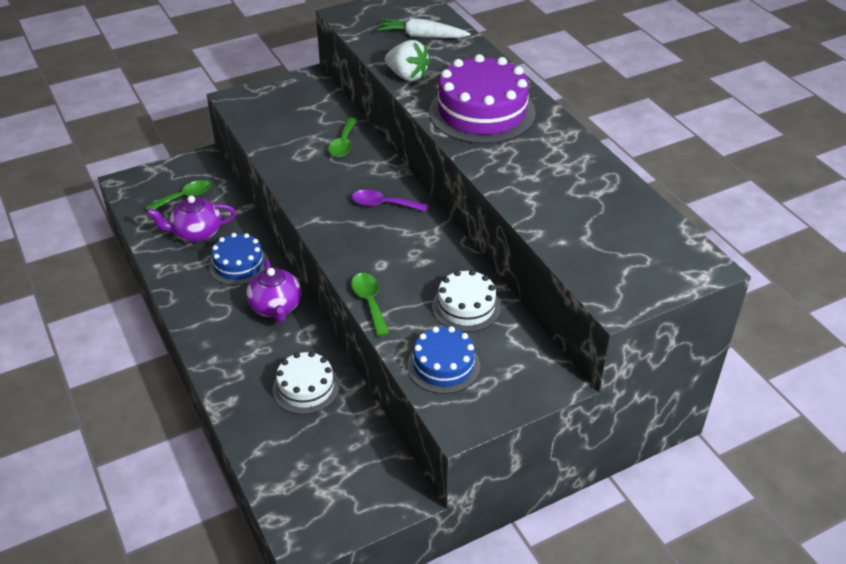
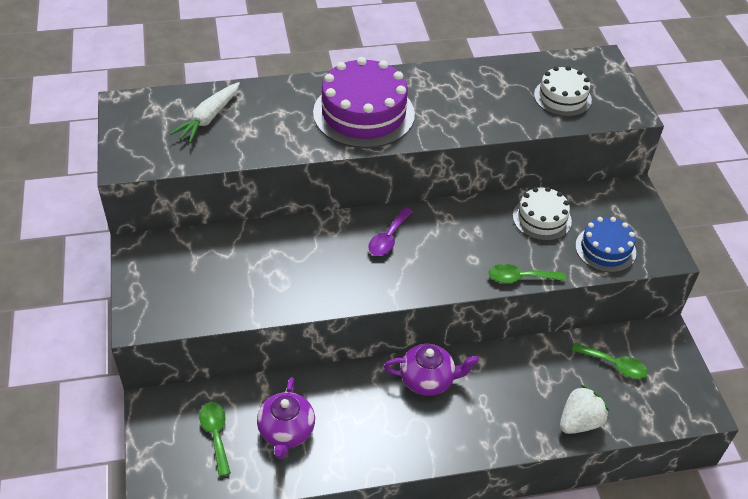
camera: 75 degrees left, 5 degrees up
blue cake [209,233,268,285] -> none
white cake [272,351,340,414] -> white cake moved to [534,66,592,117]
green spoon [328,117,358,157] -> green spoon moved to [572,343,648,379]
white strawberry [385,40,430,81] -> white strawberry moved to [560,385,609,434]

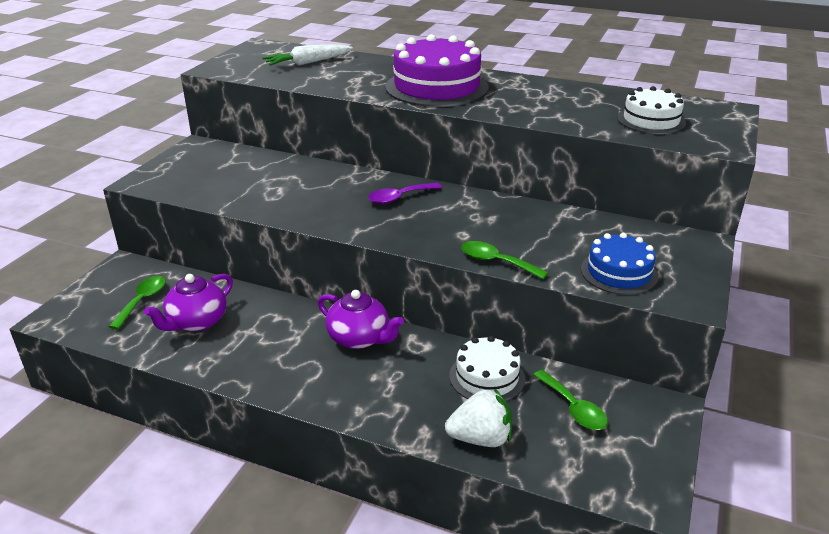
camera: 35 degrees right, 15 degrees down
white cake [513,187,572,241] -> white cake moved to [450,336,525,401]

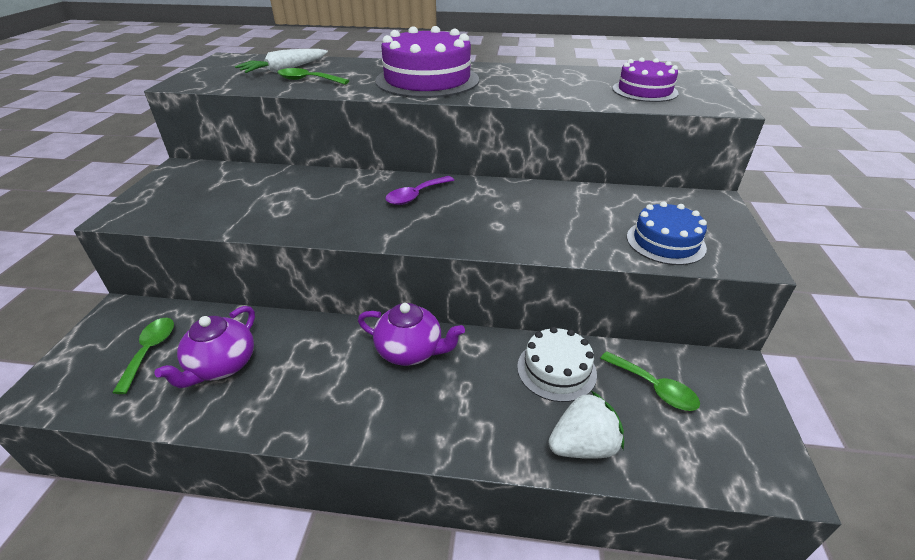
camera: 15 degrees left, 5 degrees up
green spoon [461,241,548,279] -> green spoon moved to [278,68,349,85]
white cake [617,86,686,134] -> purple cake [612,57,679,102]

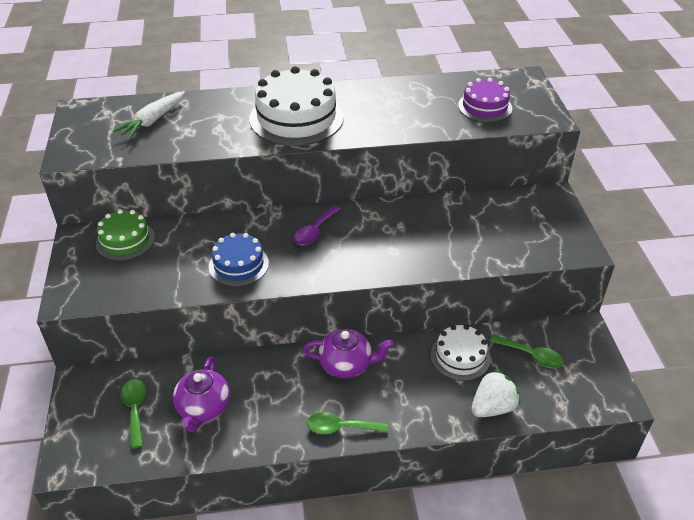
camera: 15 degrees left, 5 degrees up
green spoon [278,68,349,85] -> green spoon moved to [306,412,388,434]
purple cake [375,26,479,98] -> white cake [249,66,344,146]
blue cake [627,201,707,265] -> blue cake moved to [209,233,269,286]
none -> green cake [96,209,155,261]

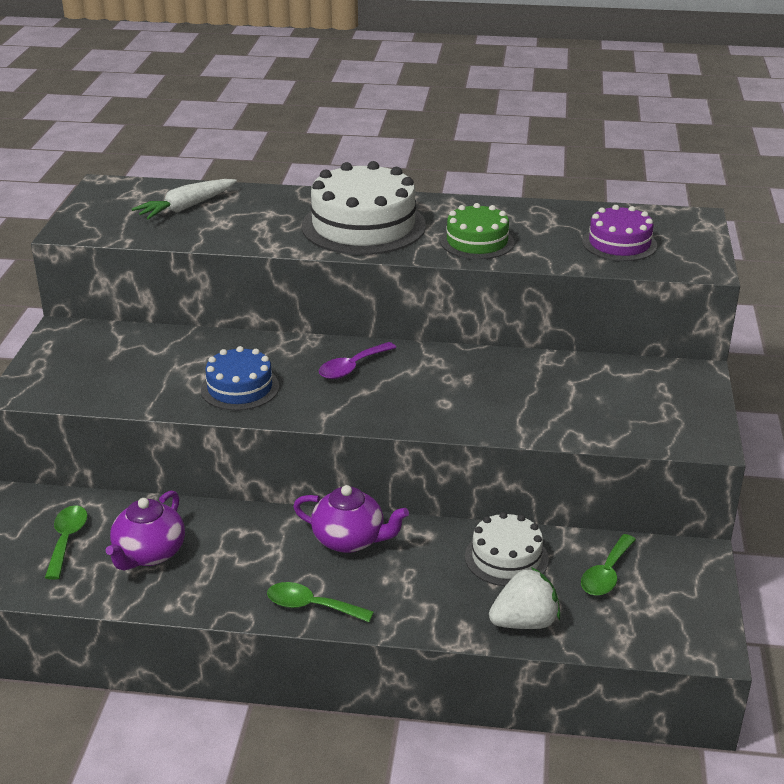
camera: 15 degrees right, 10 degrees down
green cake [96,209,155,261] -> green cake moved to [440,203,514,259]
green spoon [490,335,564,368] -> green spoon turned 75 degrees clockwise [581,534,636,596]

